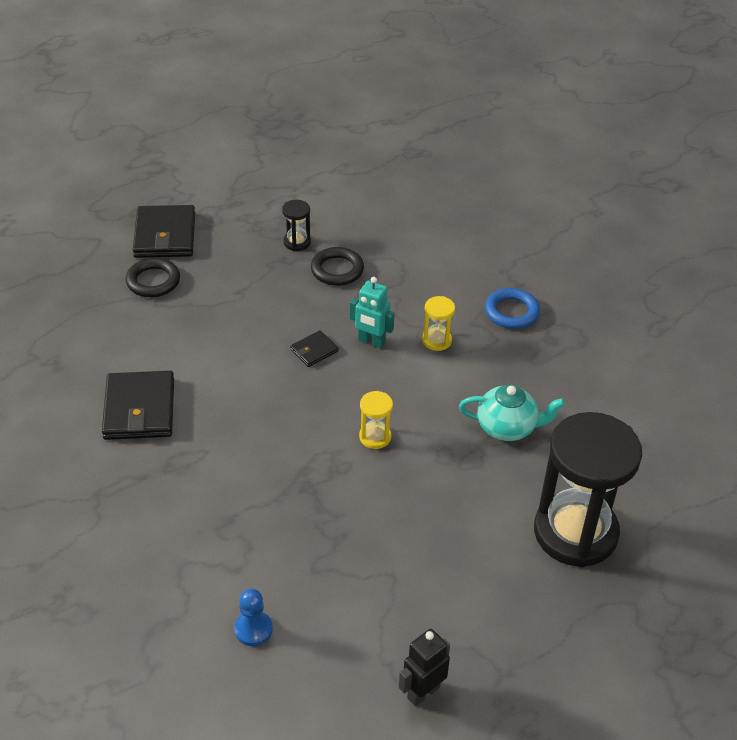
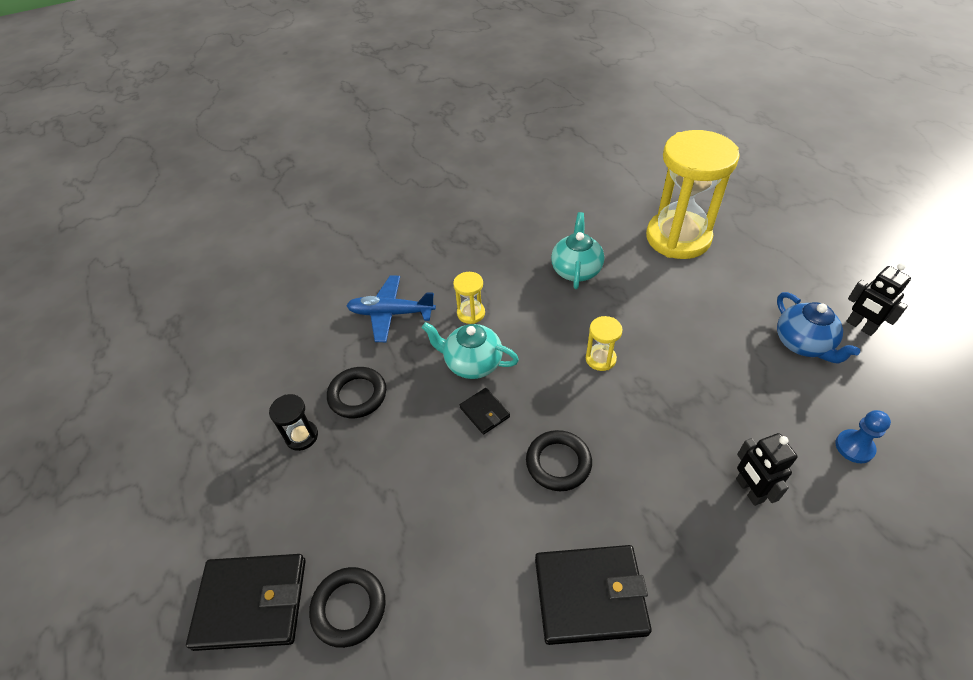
camera: 85 degrees left, 5 degrees up
turquoise robot [349,277,395,348] -> turquoise teapot [422,322,519,379]
blue ring [485,288,540,329] -> none
black hourglass [534,412,642,567] -> yellow hourglass [646,130,740,259]
none -> blue plane [346,276,436,342]
none -> black ring [526,430,592,491]
none -> black robot [736,433,798,506]
none -> blue teapot [777,292,860,364]

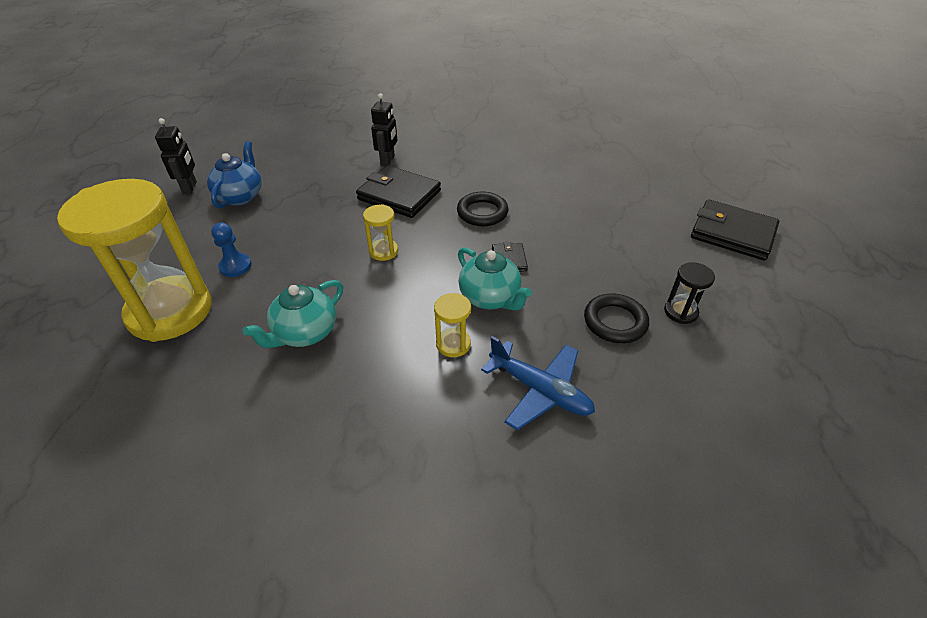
camera: 150 degrees left, 5 degrees down
black ring [309,567,386,648] -> none
black wallet [535,545,652,645] -> black wallet moved to [356,165,441,218]
blue pawn [835,410,891,463] -> blue pawn moved to [211,222,252,277]

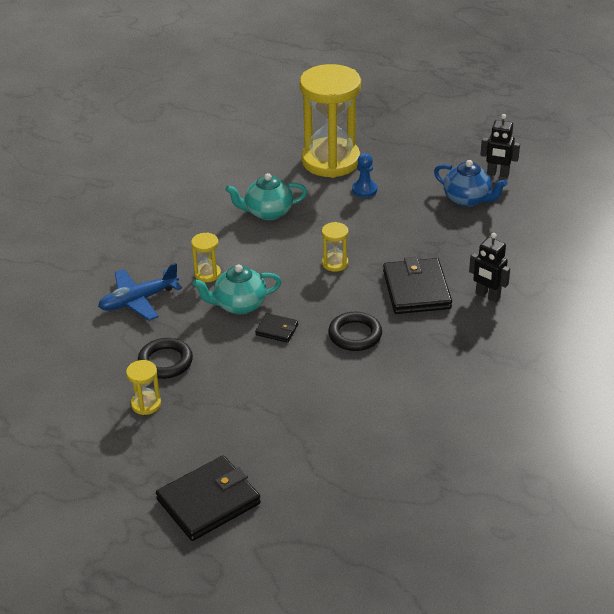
camera: 115 degrees right, 5 degrees down
turquoise teapot [243,280,343,348] -> turquoise teapot turned 75 degrees counterclockwise [225,173,307,220]
black wallet [356,165,441,218] -> black wallet turned 60 degrees counterclockwise [383,257,452,314]
black hourglass [664,262,715,324] -> yellow hourglass [126,360,161,415]

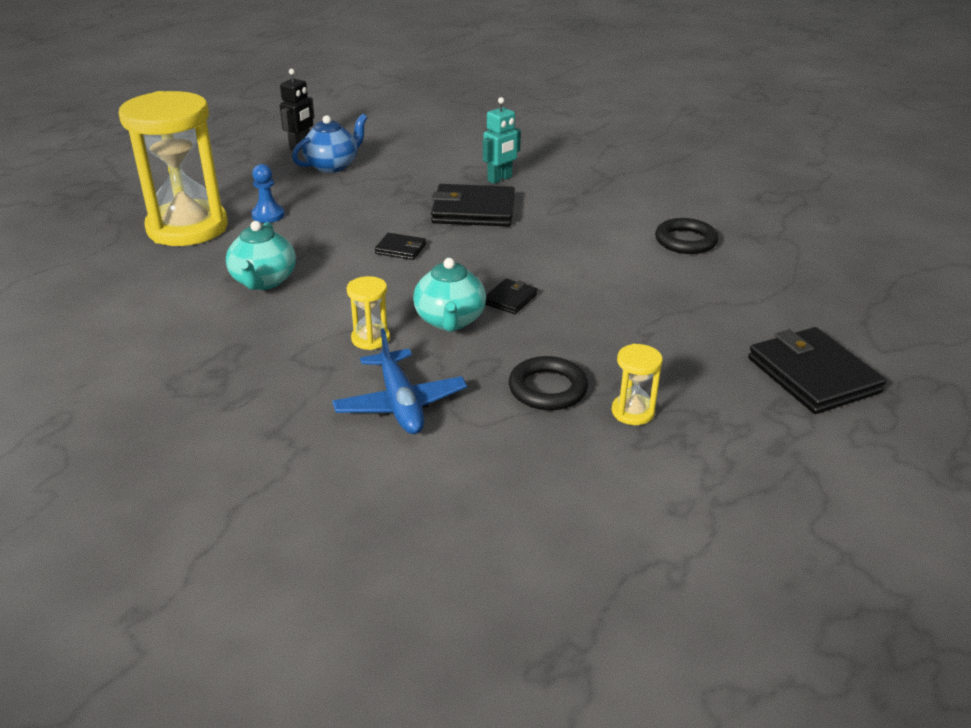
camera: 80 degrees left, 5 degrees down
yellow hourglass [322,222,349,272] -> black wallet [375,233,426,260]
black ring [328,312,382,351] -> black ring moved to [655,218,718,254]
black robot [469,233,510,302] -> turquoise robot [483,97,521,184]

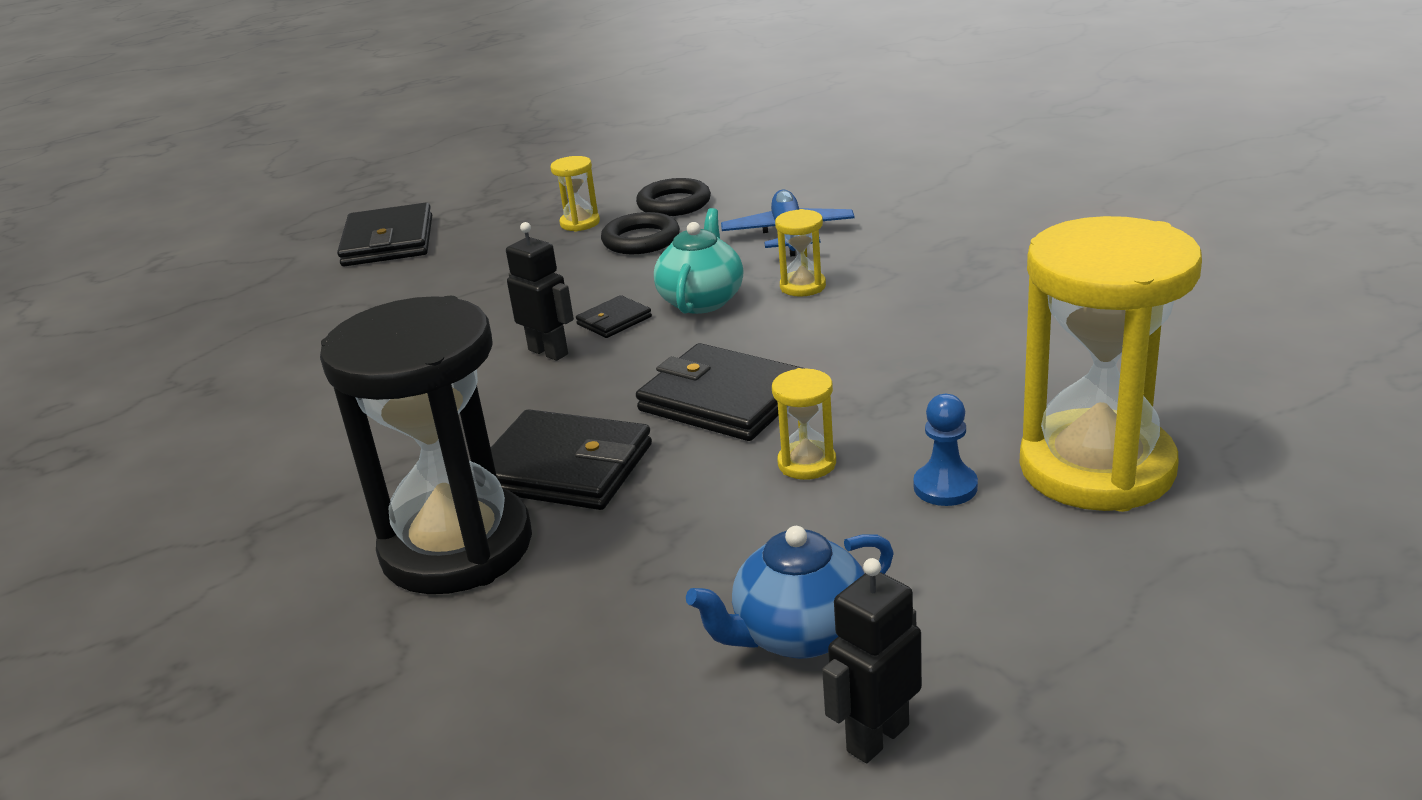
camera: 160 degrees left, 5 degrees down
turquoise teapot [226,221,296,290] -> none
black wallet [375,233,426,260] -> black wallet [636,343,805,441], size x2.01
turquoise robot [483,97,521,184] -> black hourglass [320,296,532,594]
black ring [655,218,718,254] -> black ring moved to [636,178,711,216]
none -> black robot [506,222,574,361]
none -> yellow hourglass [772,368,836,480]

